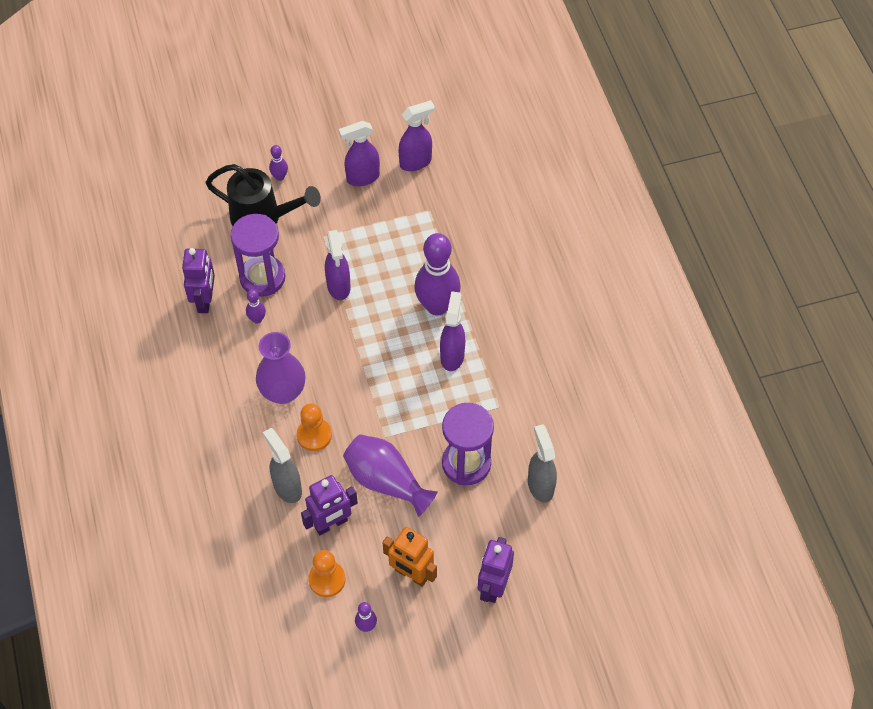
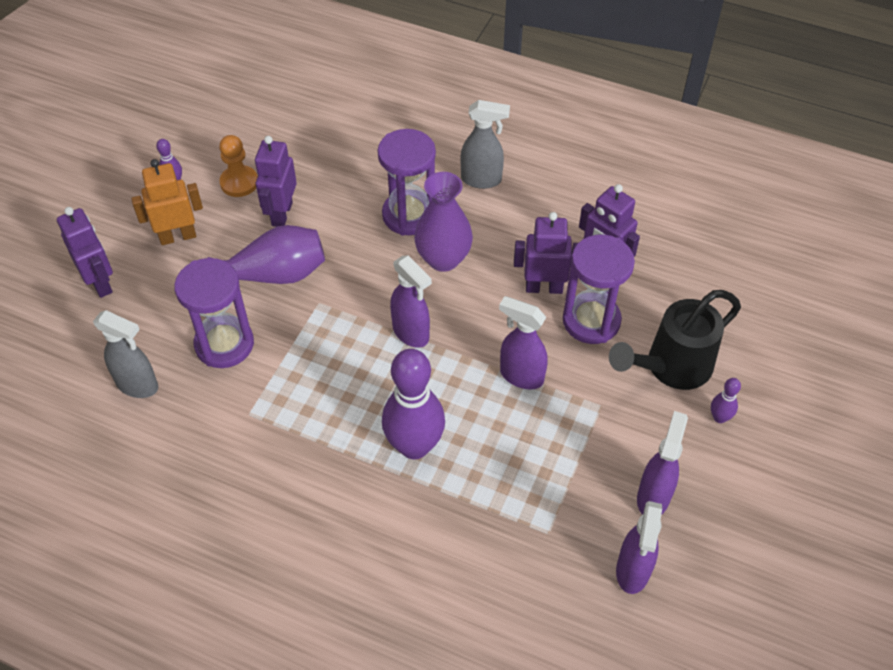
camera: 130 degrees right, 5 degrees down
purple bowling pin [246,289,266,324] -> purple robot [514,212,578,294]
grey spray bottle [263,428,302,503] -> grey spray bottle moved to [461,100,510,189]
orange pawn [297,403,332,451] -> none
purple spray bottle [440,291,465,371] -> purple spray bottle moved to [390,255,432,348]
none -> purple hourglass [378,129,436,235]

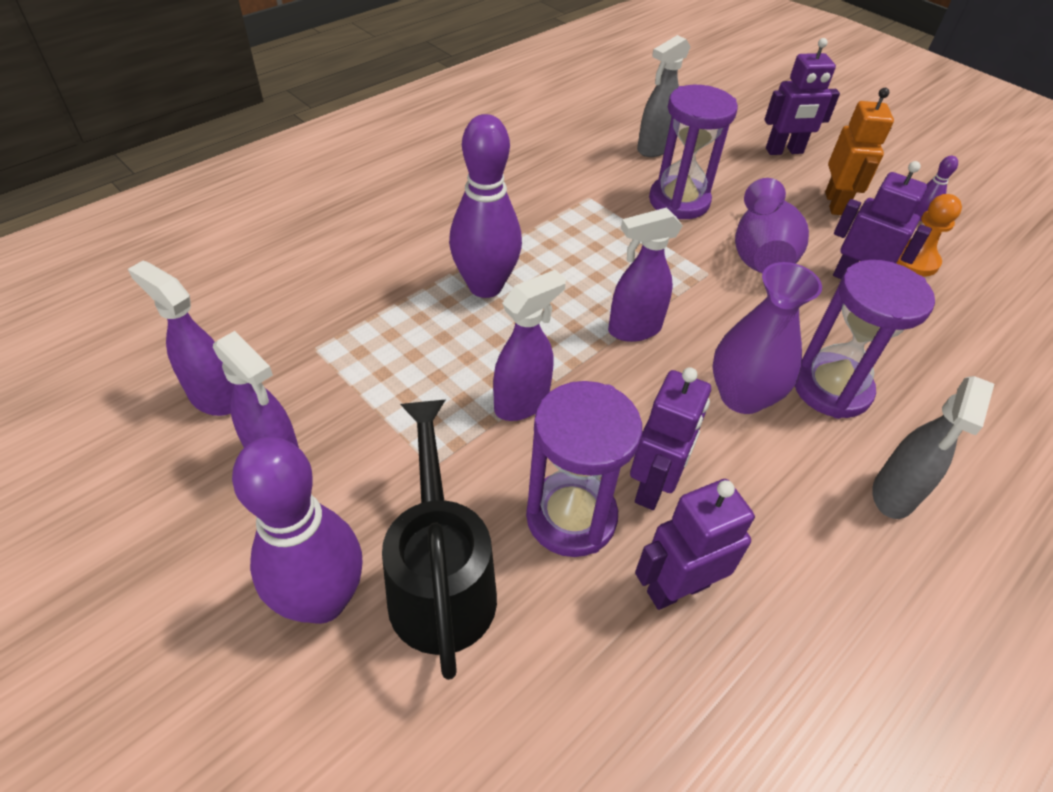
camera: 110 degrees right, 5 degrees down
purple bowling pin [711,378,741,423] -> purple bowling pin [232,437,362,624], size x2.32

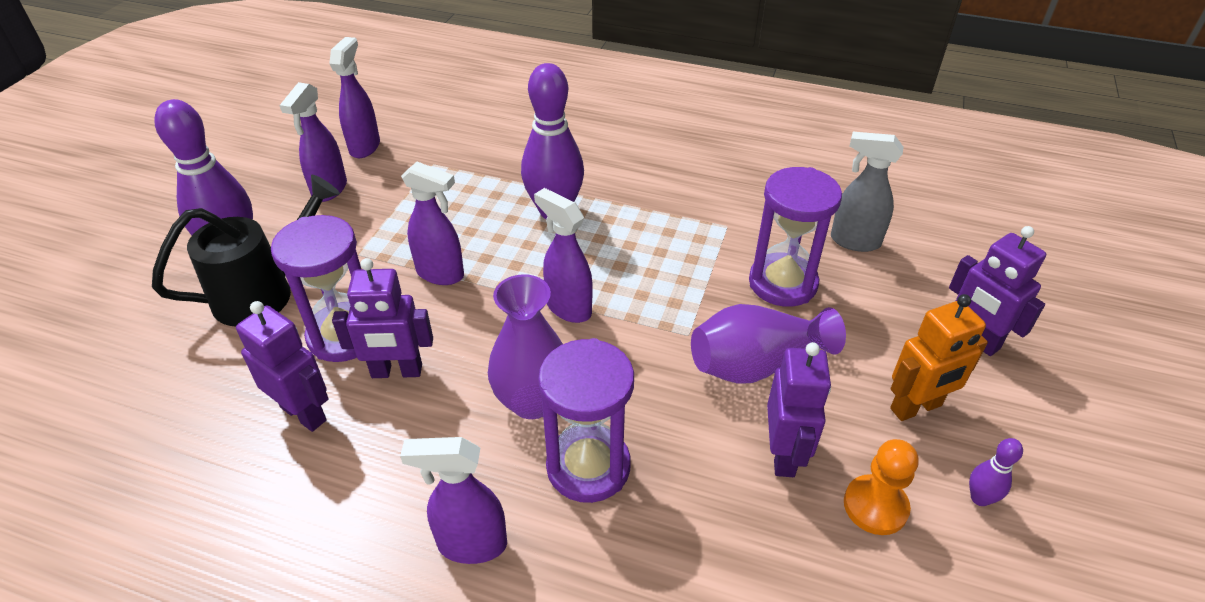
camera: 65 degrees right, 5 degrees down
grey spray bottle [872,376,994,519] -> purple spray bottle [400,437,507,564]

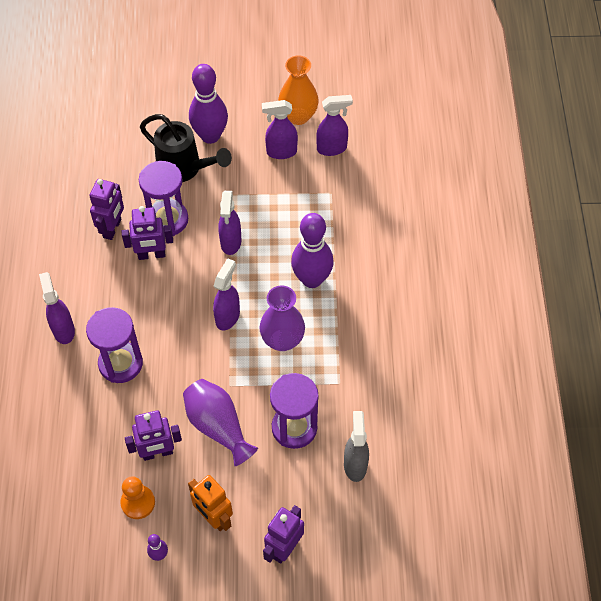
camera: 70 degrees right, 15 degrees up
purple robot [332,258,433,378] -> purple robot turned 75 degrees counterclockwise [122,206,173,260]
purple vase [488,274,563,419] -> purple vase moved to [259,285,305,351]
none -> orange vase [278,55,319,125]

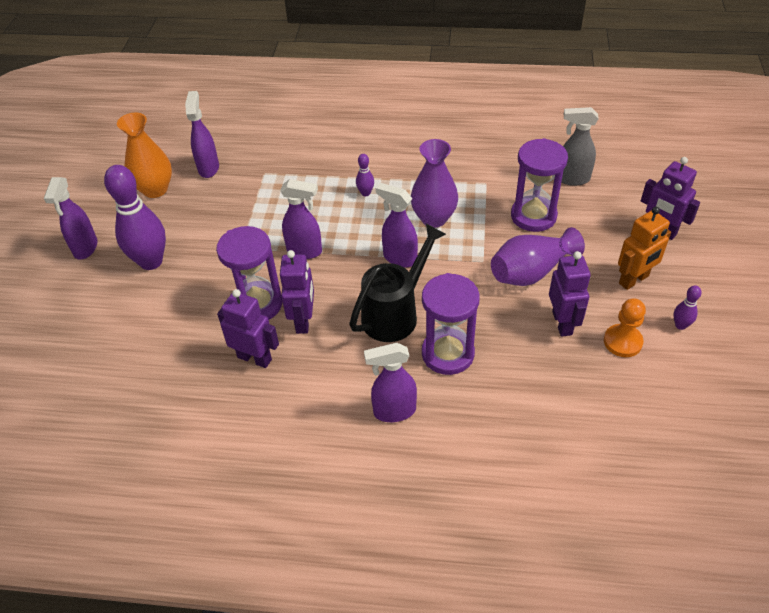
camera: 80 degrees left, 10 degrees down
black watering can [140,114,232,182] -> black watering can moved to [349,224,446,342]
purple spray bottle [262,100,298,159] -> purple spray bottle moved to [44,177,98,259]
purple bowling pin [291,213,334,288] -> purple bowling pin [356,154,374,196], size x0.43

